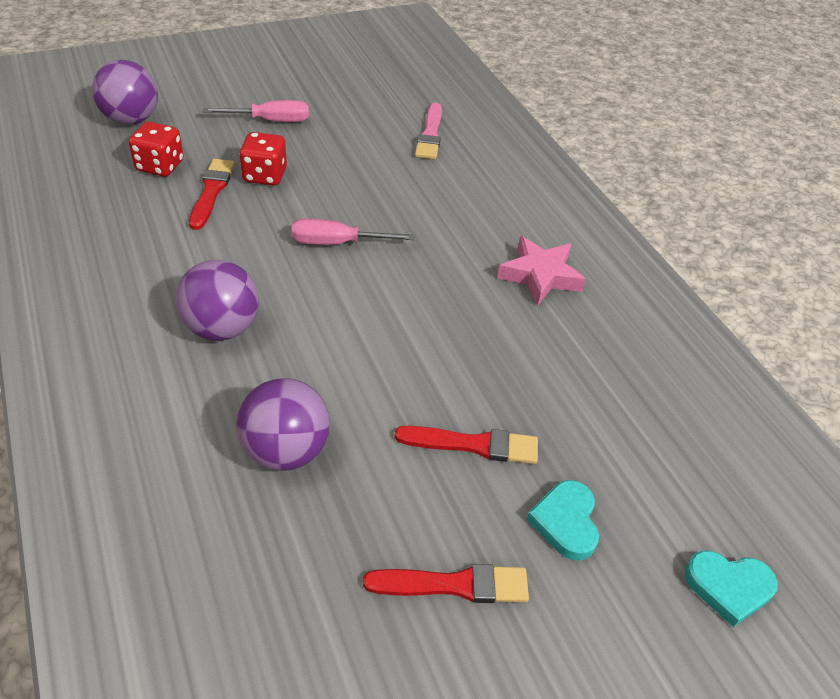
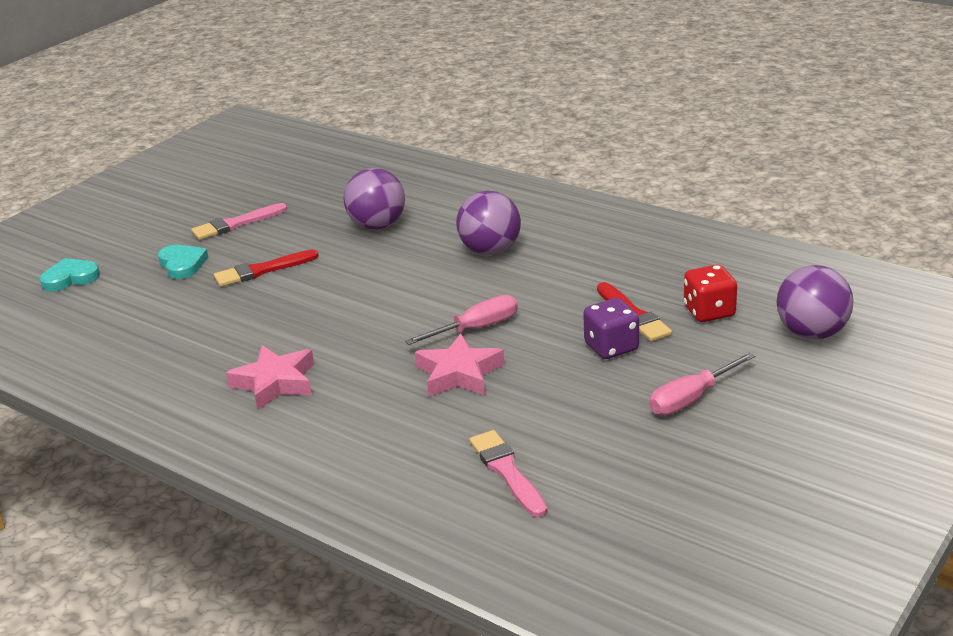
camera: 155 degrees right, 15 degrees down
red dice [239,132,287,185] -> purple dice [583,298,639,359]
red brush [363,564,529,603] -> pink brush [191,203,287,240]
none -> pink star [415,333,504,397]

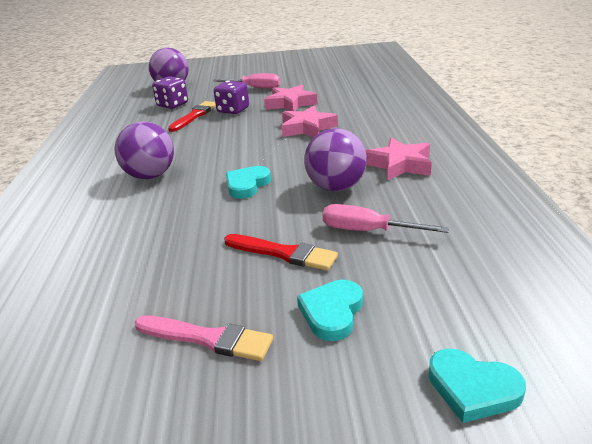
camera: 130 degrees left, 0 degrees up
purple ball [343,168,405,230] -> purple ball moved to [304,129,367,191]
pink screwdriver [405,295,518,345] -> pink screwdriver moved to [323,204,449,233]
pink brush [469,430,547,517] -> none
red dice [684,264,737,322] -> purple dice [152,76,188,109]
none -> turquoise heart [226,166,271,199]
none -> pink star [264,85,317,111]

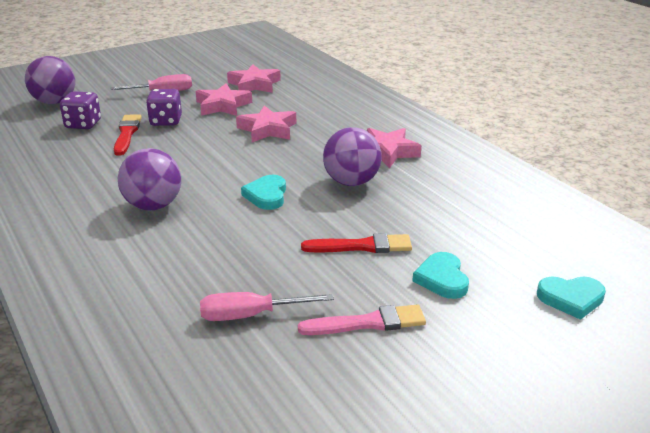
camera: 30 degrees left, 0 degrees up
pink screwdriver [323,204,449,233] -> pink screwdriver moved to [200,292,334,321]
none -> pink star [227,64,281,93]

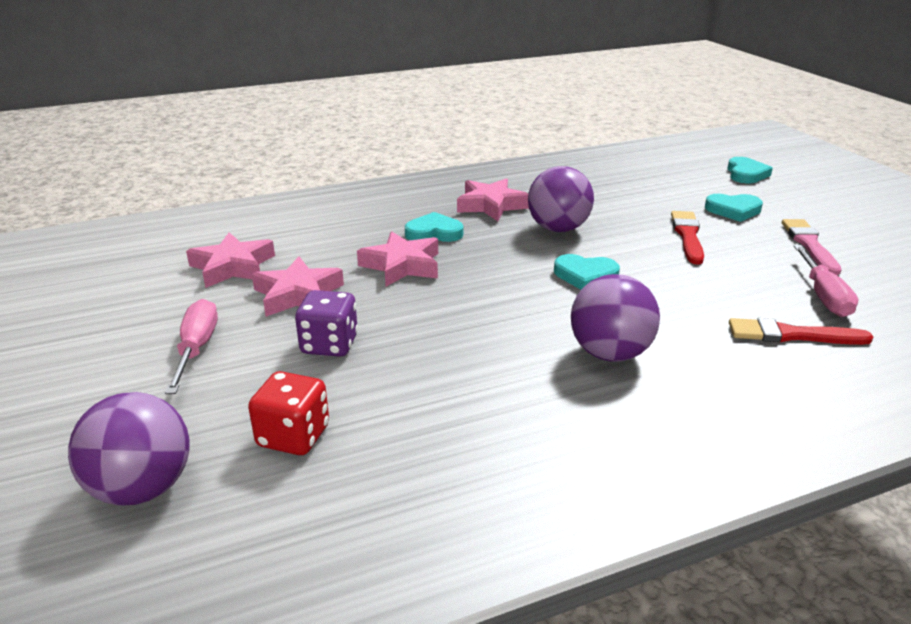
camera: 80 degrees left, 0 degrees up
purple dice [60,91,101,129] -> red dice [248,371,329,455]
red brush [114,114,142,156] -> red brush moved to [729,318,873,345]
none -> turquoise heart [405,212,463,242]

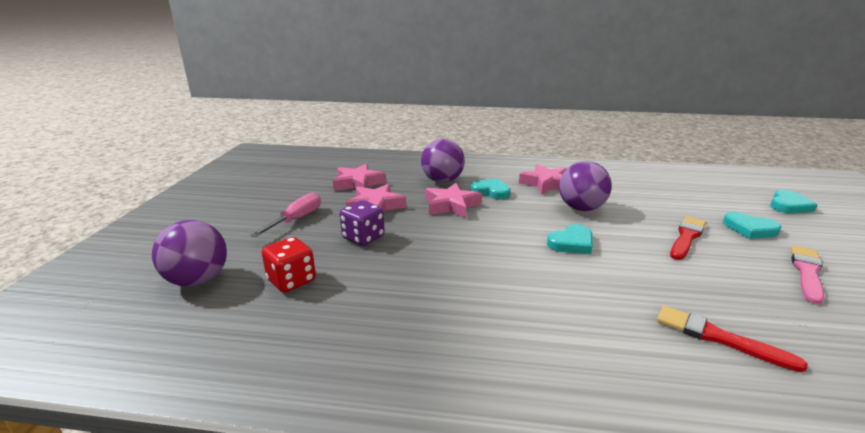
camera: 30 degrees right, 5 degrees down
turquoise heart [554,254,620,290] -> turquoise heart turned 75 degrees counterclockwise [547,224,593,254]
purple ball [571,274,660,362] -> purple ball moved to [421,139,465,183]
pink screwdriver [794,245,858,317] -> none

